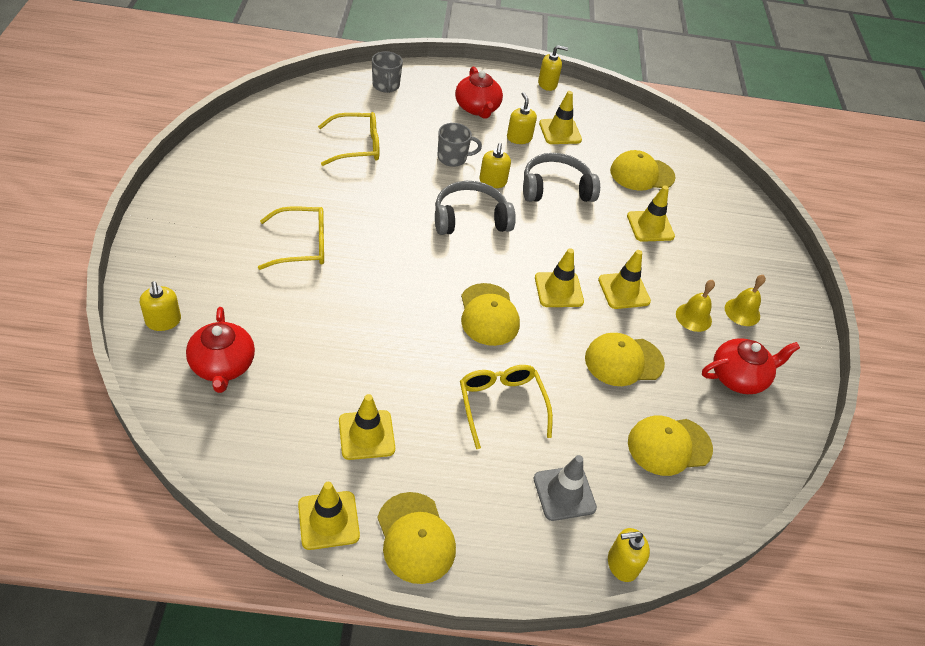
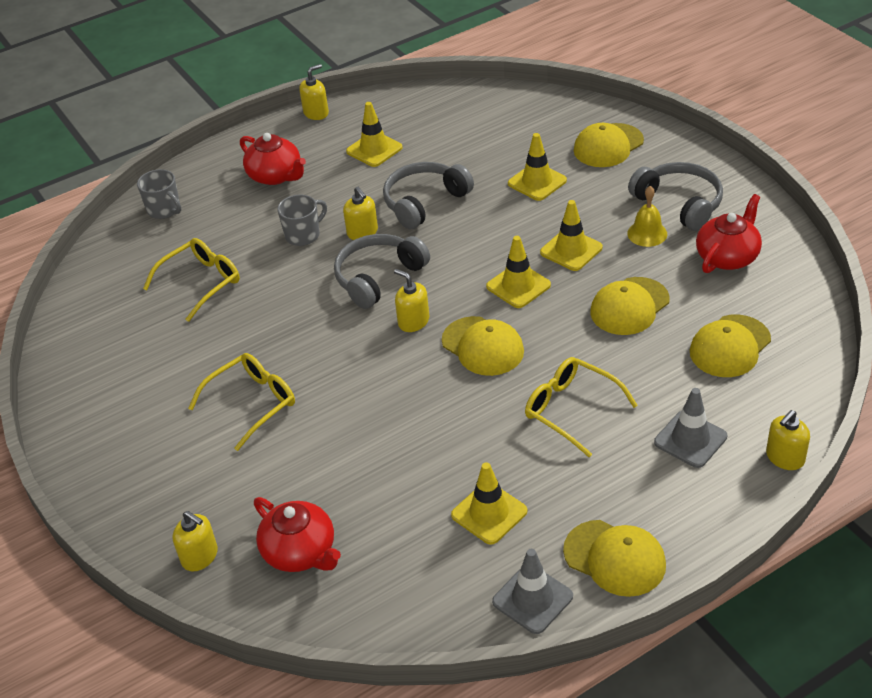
camera: 25 degrees left, 5 degrees down
yellow traffic cone [298,482,360,550] -> grey traffic cone [492,549,573,634]
yellow soap dispenser [507,92,537,144] -> yellow soap dispenser moved to [394,269,429,332]
yellow cap [610,150,675,191] -> yellow cap moved to [574,123,644,167]
yellow bell [725,275,766,326] -> grey headphones [628,162,723,231]

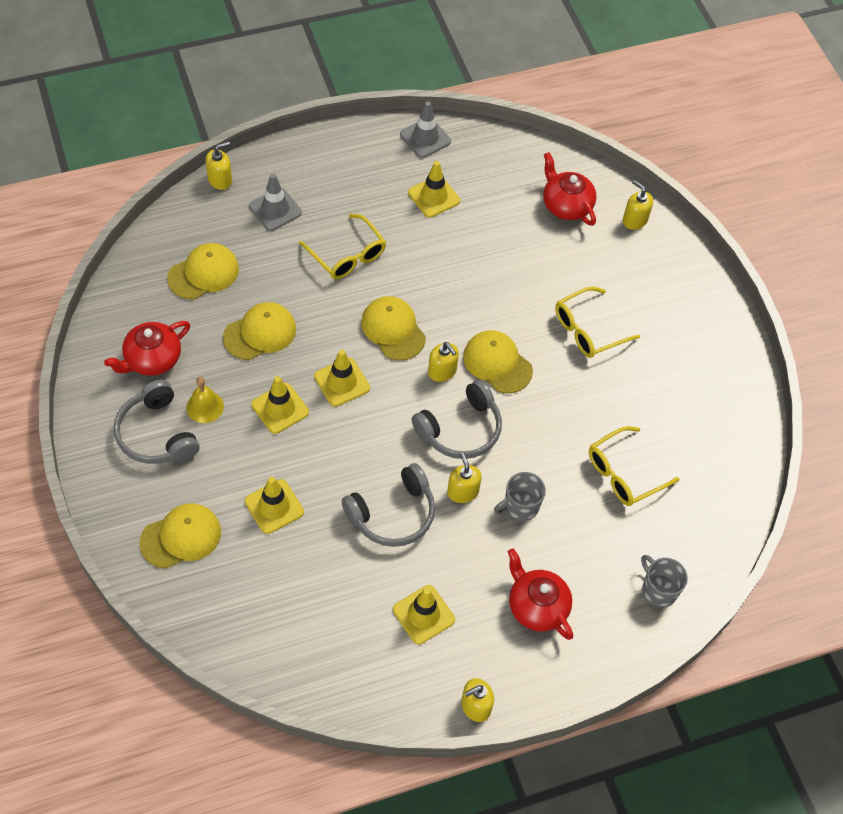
camera: 175 degrees left, 15 degrees up
yellow cap [563,520,666,597] -> yellow cap moved to [463,330,533,393]

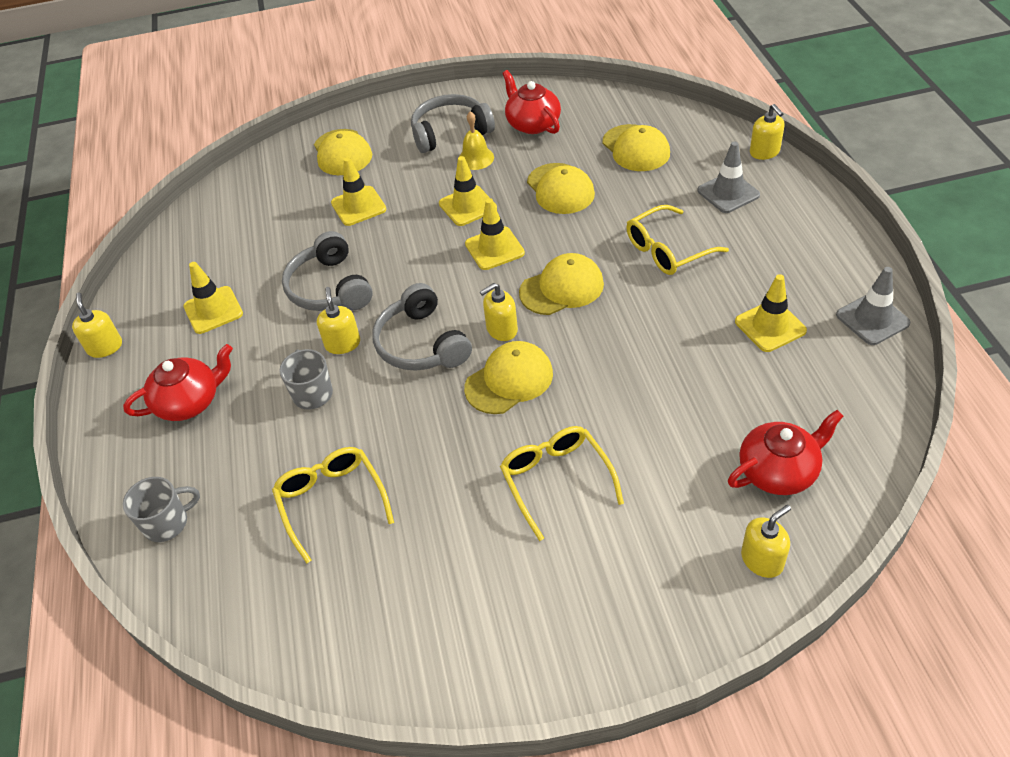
camera: 105 degrees right, 10 degrees down
yellow soap dispenser [447,452,482,503] -> yellow soap dispenser turned 90 degrees counterclockwise [317,287,360,354]

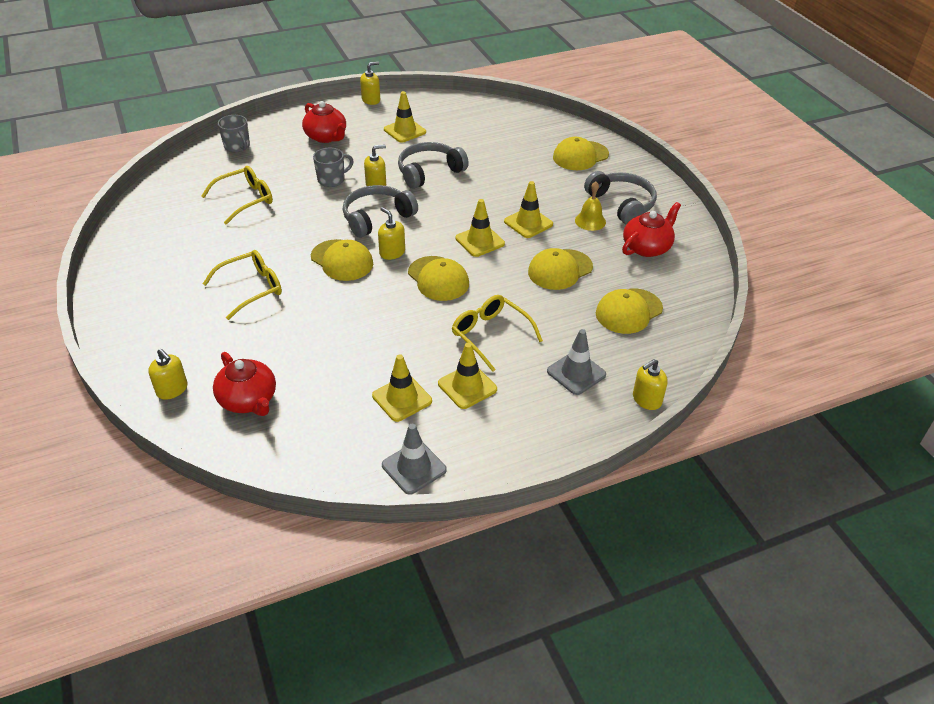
camera: 75 degrees right, 5 degrees down
yellow traffic cone [331,157,386,226] -> yellow traffic cone moved to [438,343,497,409]

